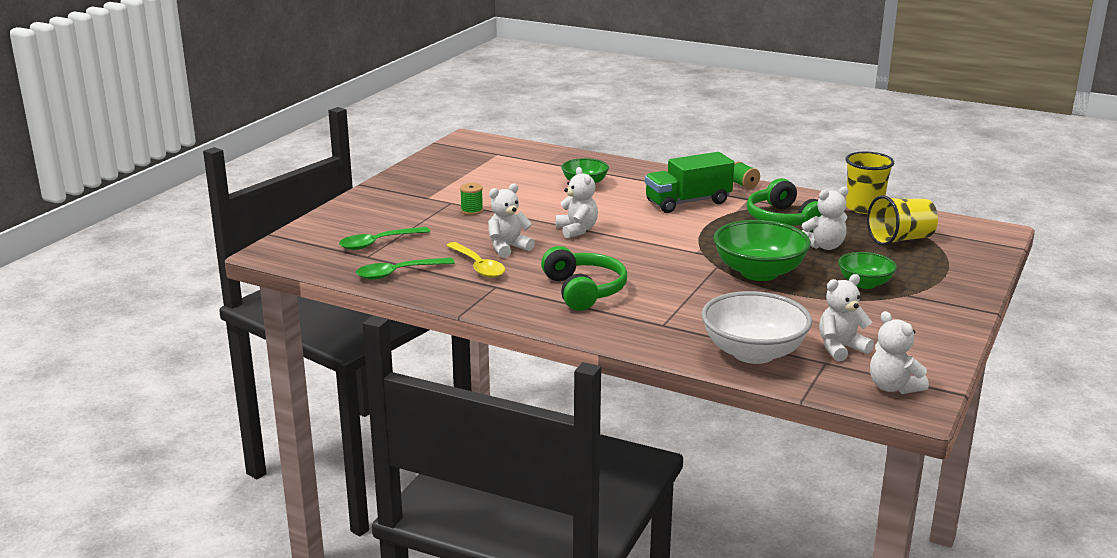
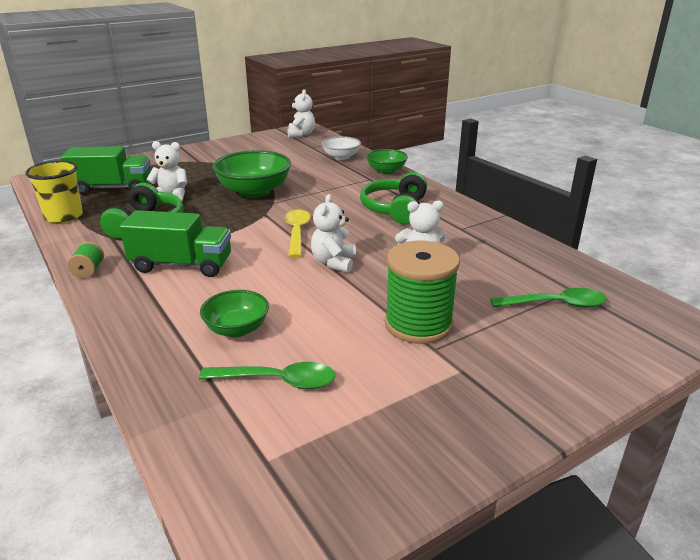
camera: 150 degrees left, 5 degrees up
green spoon [356,258,455,280] -> green spoon moved to [199,362,336,389]
yellow spoon [446,242,505,278] -> yellow spoon moved to [284,210,311,258]
green spool [460,183,483,215] -> green spool [385,241,460,344], size x2.27
white bowl [701,291,812,364] -> white bowl [322,136,361,160], size x0.59
white teddy bear [819,274,874,361] -> none
green bowl [838,252,897,289] -> green bowl moved to [366,149,408,174]
yellow cup [867,195,938,246] -> green truck [61,146,151,195]

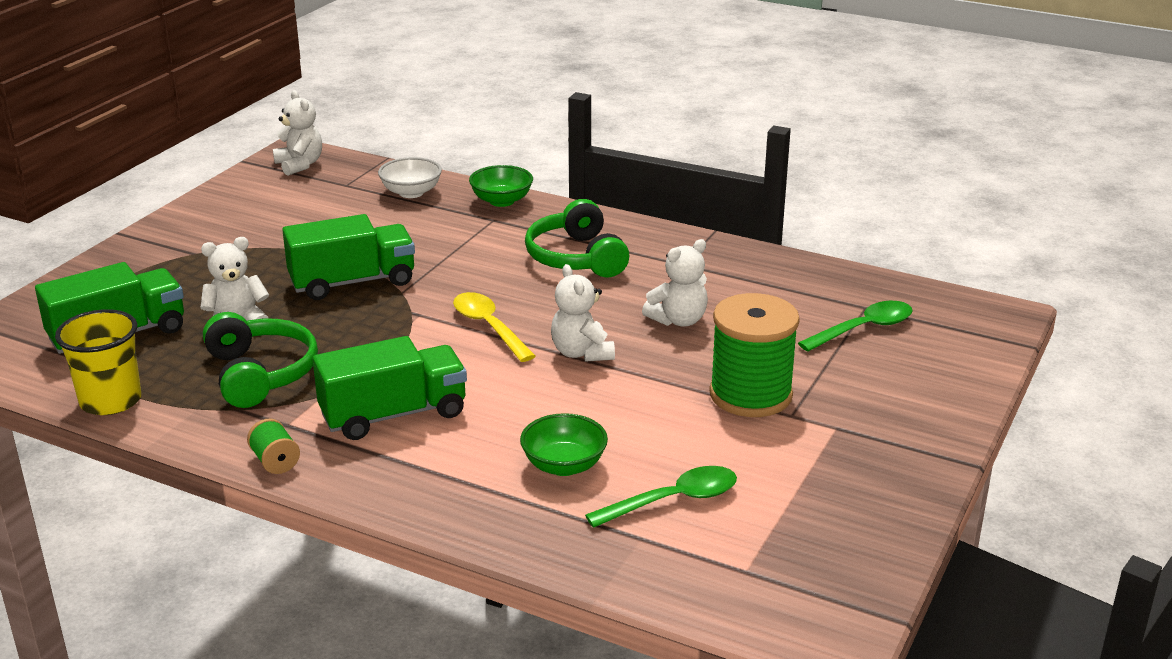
camera: 30 degrees left, 0 degrees up
green bowl [212,150,291,198] -> green truck [282,214,415,300]

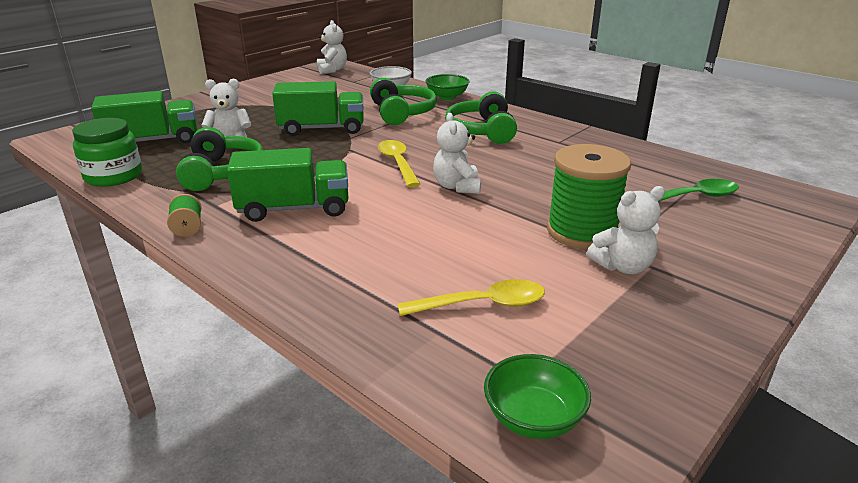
camera: 15 degrees right, 0 degrees up
yellow cup [55,309,141,415] -> green jar [72,118,142,187]
green bowl [520,413,608,476] -> green bowl moved to [484,354,591,439]
green spoon [585,466,737,528] -> yellow spoon [398,279,545,316]
white teddy bear [642,239,708,327] -> white teddy bear moved to [587,186,665,274]
none -> green headphones [370,78,437,125]

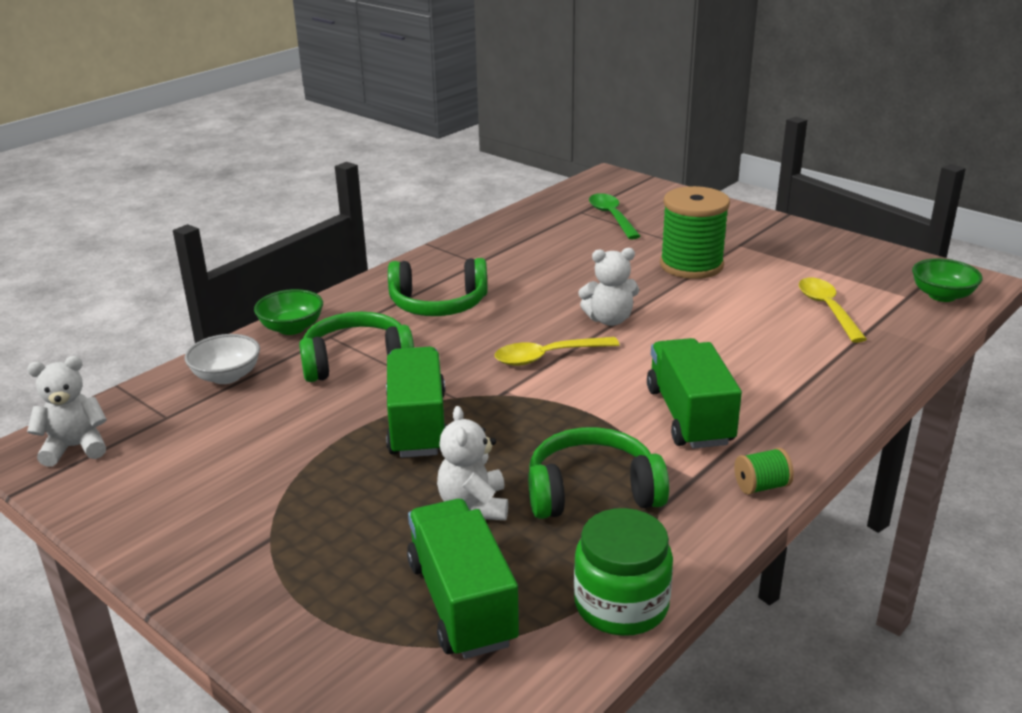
camera: 90 degrees left, 0 degrees up
white teddy bear [587,186,665,274] -> none

